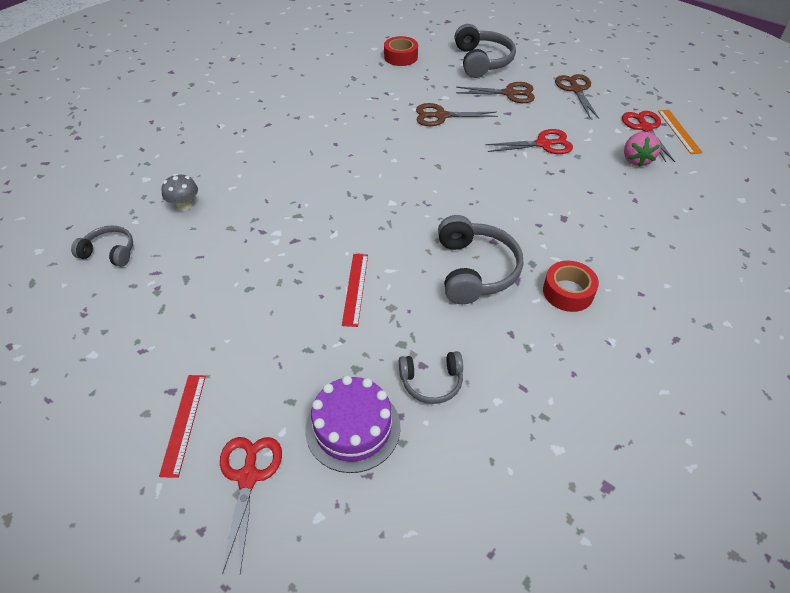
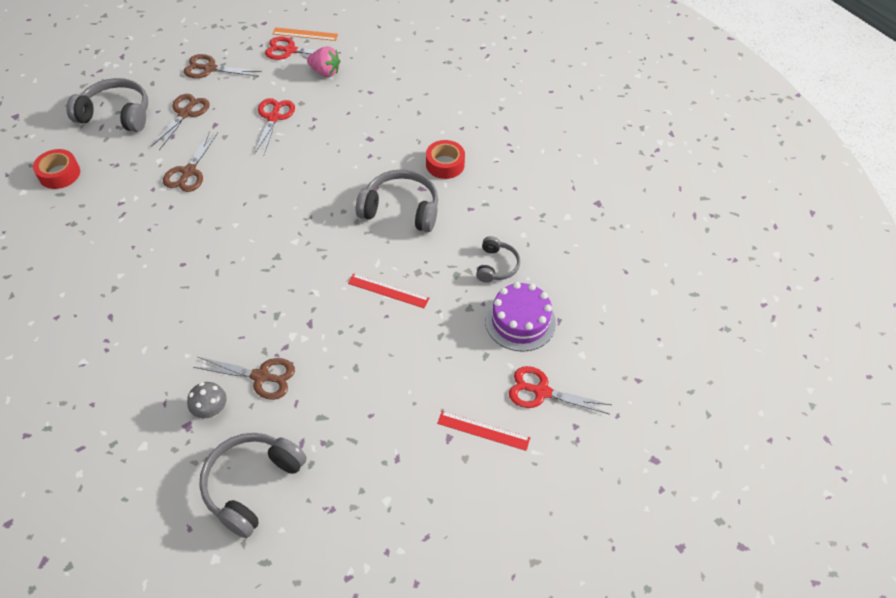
camera: 75 degrees left, 5 degrees up
grey headphones [71,225,133,267] -> grey headphones [199,433,307,538], size x1.71
none -> brown scissors [194,357,295,400]

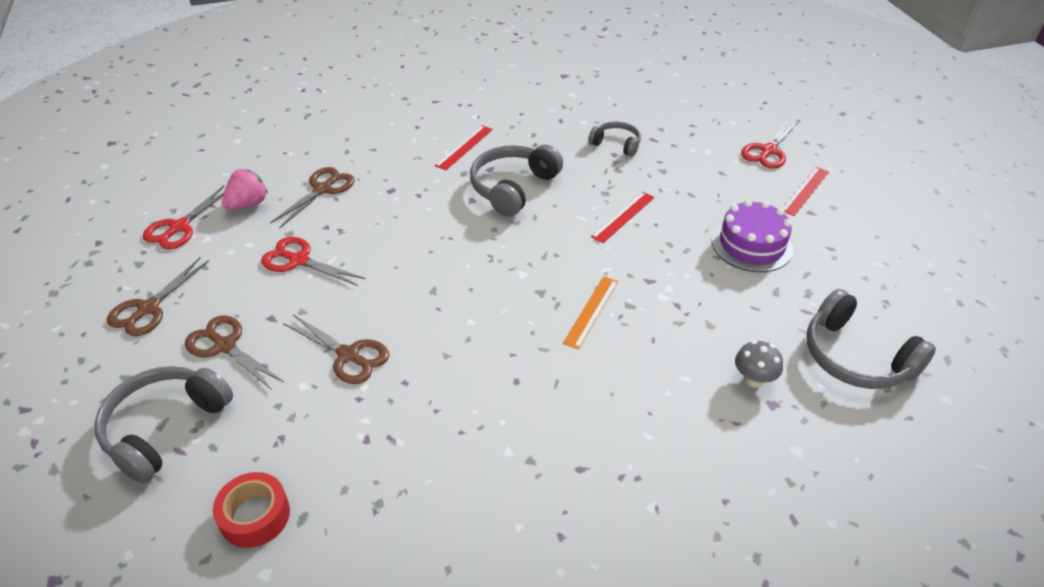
camera: 70 degrees left, 10 degrees down
brown scissors [194,357,295,400] -> brown scissors moved to [270,167,355,229]
orange ruler [272,27,338,41] -> orange ruler moved to [563,276,618,349]
red tape [426,140,465,179] -> red ruler [435,125,493,170]
purple cake [485,282,556,352] -> purple cake moved to [712,199,793,272]

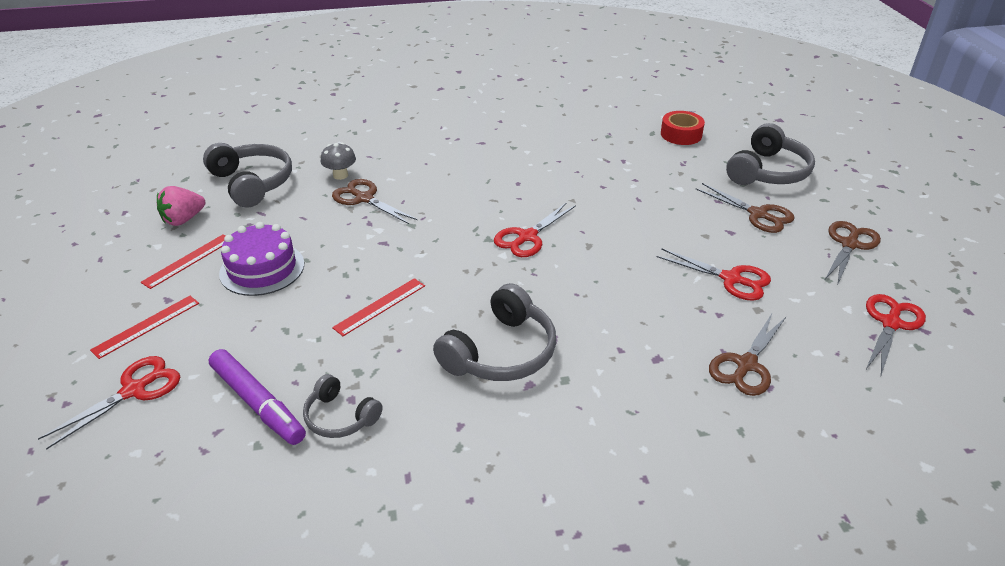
camera: 175 degrees left, 5 degrees down
pink strawberry [222,169,268,210] -> pink strawberry moved to [157,186,205,226]
brown scissors [283,314,389,384] -> brown scissors moved to [332,179,417,224]
red ruler [435,125,493,170] -> red ruler moved to [140,234,226,289]
orange ruler [563,276,618,349] -> none
none -> purple marker [209,349,306,445]
none -> red scissors [494,202,576,257]

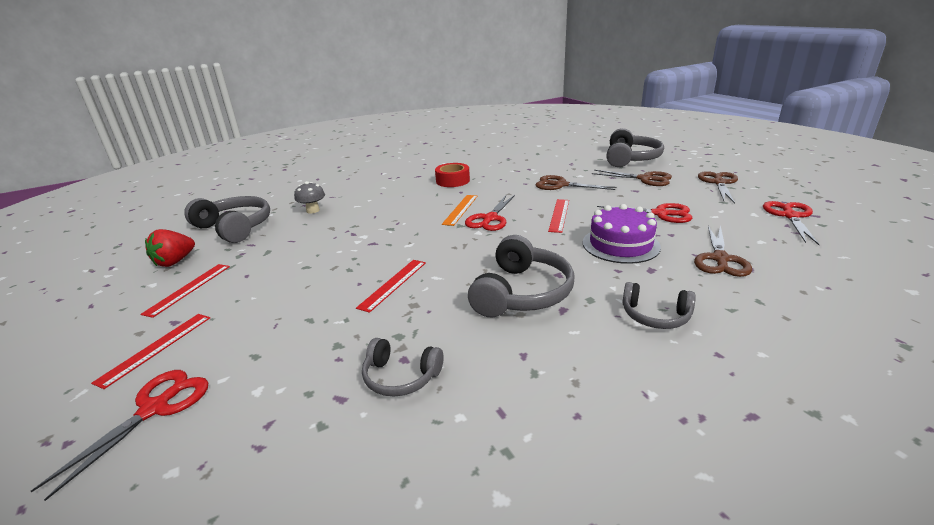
camera: 15 degrees left, 10 degrees down
pink strawberry [157,186,205,226] -> red strawberry [145,229,195,267]
purple marker [209,349,306,445] -> none
purple cake [219,222,304,296] -> purple cake moved to [583,204,661,264]
brown scissors [332,179,417,224] -> brown scissors moved to [535,175,616,190]
red tape [661,111,705,145] -> red tape moved to [435,163,470,187]
none -> orange ruler [442,195,478,226]
none -> red ruler [548,199,569,233]
none -> grey headphones [622,282,696,329]

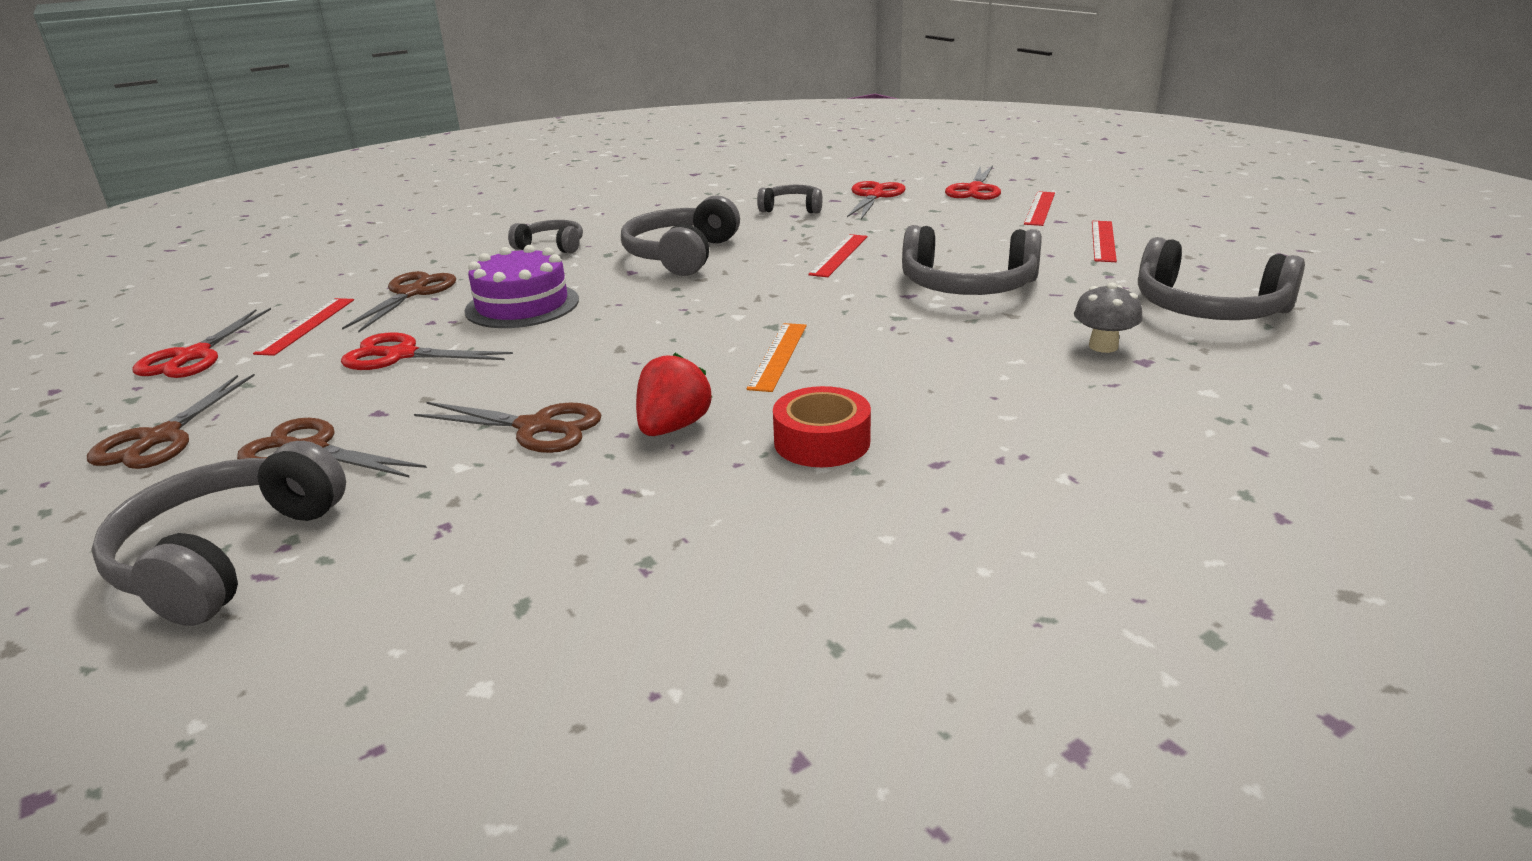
camera: 175 degrees right, 0 degrees up
red strawberry [145,229,195,267] -> red strawberry moved to [636,353,713,436]
red scissors [465,195,515,231] -> red scissors moved to [847,181,906,220]
red ruler [548,199,569,233] -> red ruler moved to [253,298,354,356]
none -> grey headphones [902,225,1042,295]

